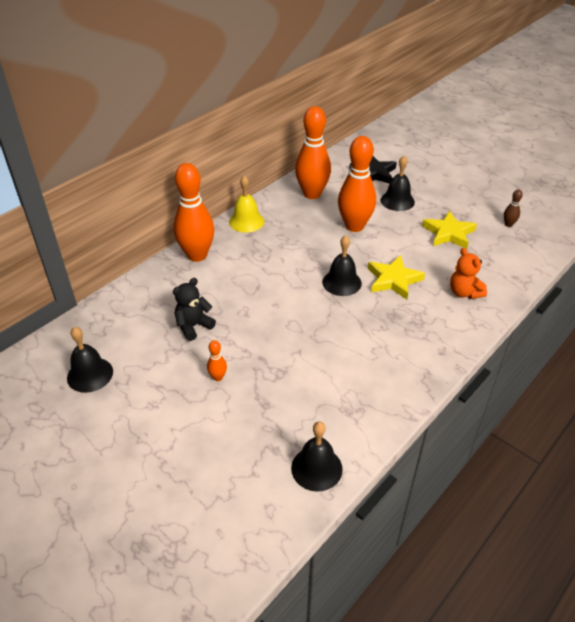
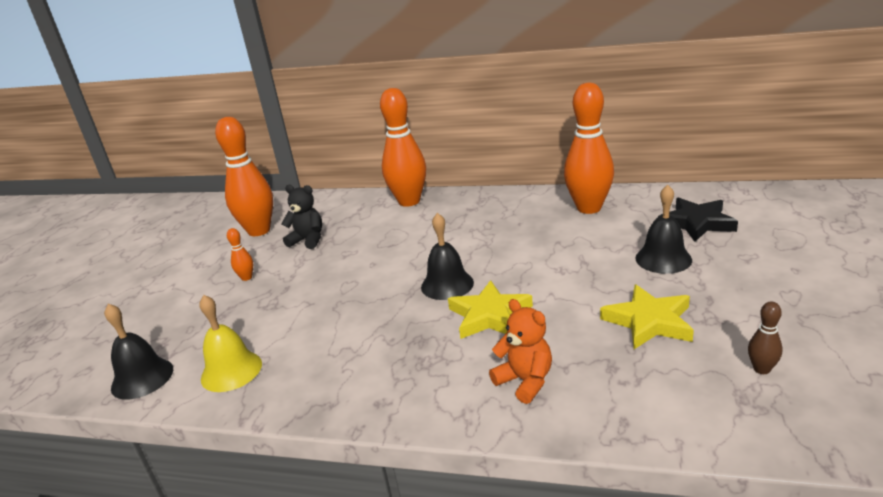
camera: 65 degrees right, 15 degrees down
black bell [67,327,113,393] -> none
yellow bell [229,176,264,233] -> yellow bell moved to [199,295,262,392]
orange bowling pin [338,136,376,232] -> orange bowling pin moved to [215,117,273,236]
orange teddy bear [450,248,487,299] -> orange teddy bear turned 105 degrees clockwise [489,299,552,404]

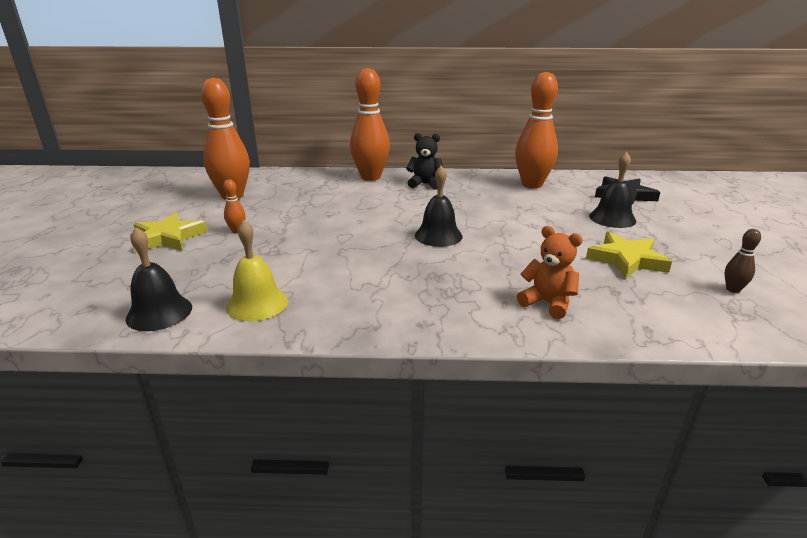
camera: 15 degrees left, 0 degrees up
black teddy bear [282,185,322,249] -> black teddy bear moved to [406,133,444,190]
yellow star [448,280,533,339] -> yellow star moved to [133,212,207,252]

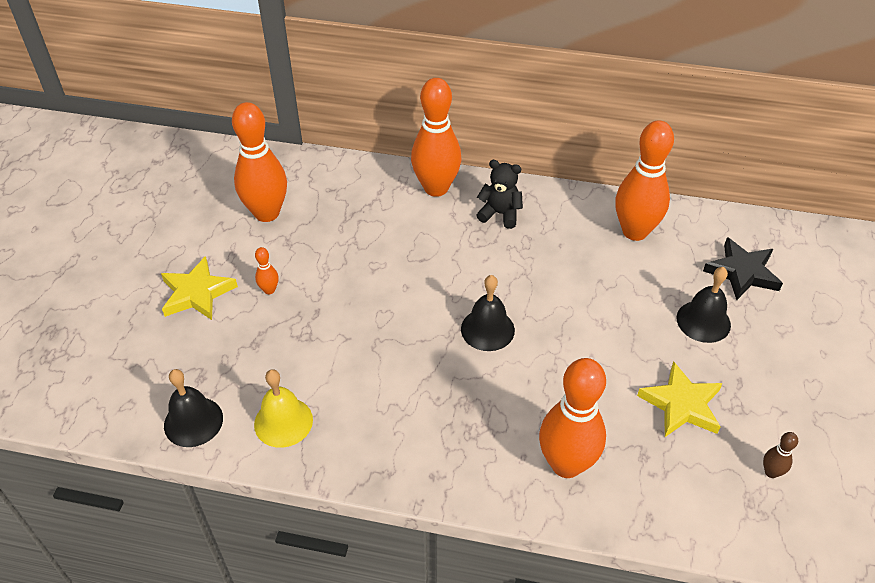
camera: 10 degrees right, 20 degrees up
orange teddy bear [517,226,583,319] -> orange bowling pin [539,358,606,478]

